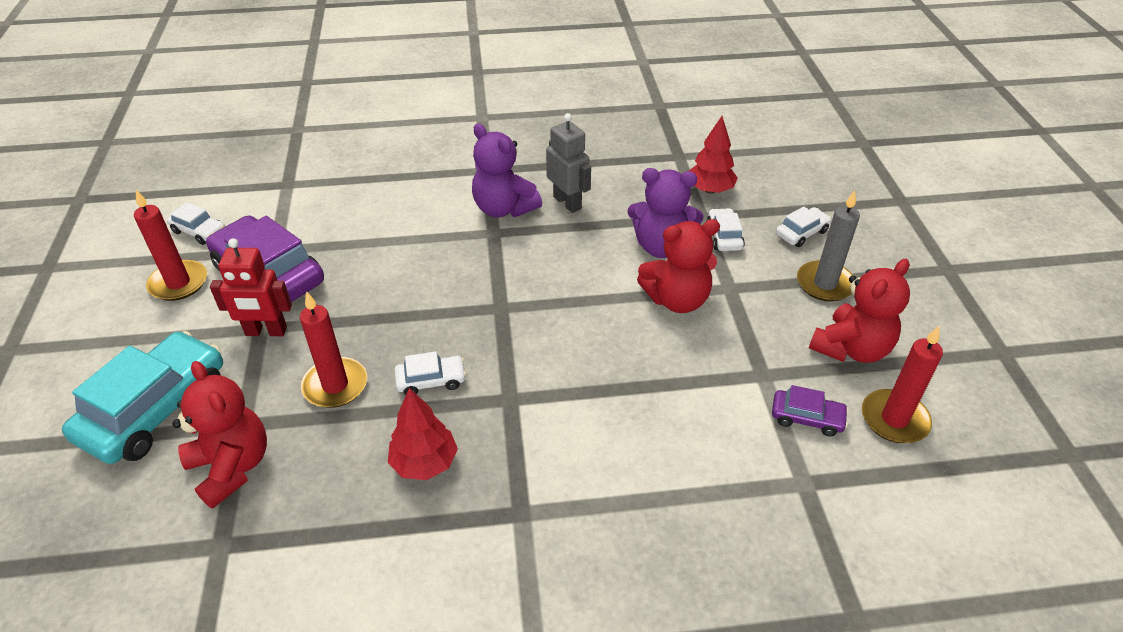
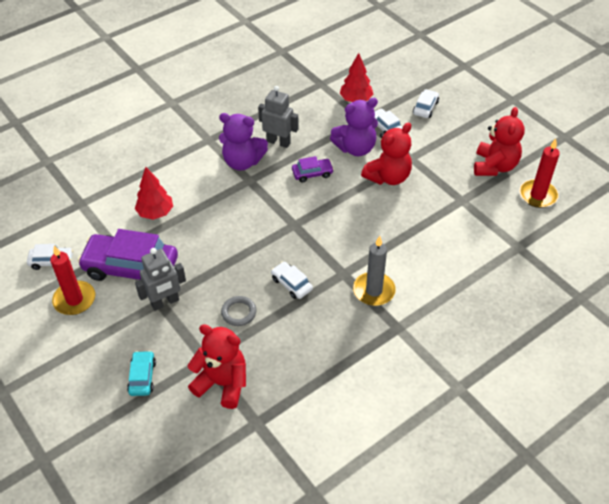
camera: 30 degrees left, 5 degrees up
turquoise car [62,331,223,464] -> turquoise car [127,351,156,396], size x0.47
red robot [210,238,292,336] -> grey robot [135,248,186,311]
red candle [300,291,367,408] -> grey ring [221,296,257,326]
red tree [388,388,458,480] -> red tree moved to [135,167,173,220]
white car [394,351,466,395] -> white car turned 90 degrees counterclockwise [271,262,313,299]
purple car [772,385,849,437] -> purple car moved to [292,156,334,183]
grey candle [797,190,860,302] -> grey candle moved to [353,236,396,306]

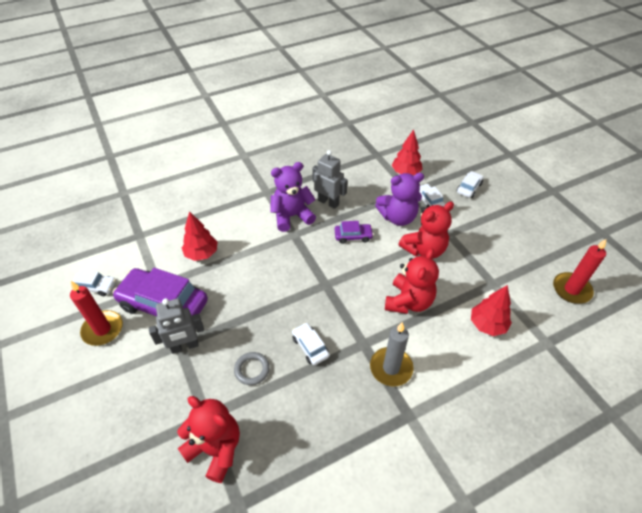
camera: 10 degrees right, 0 degrees up
turquoise car [127,351,156,396] -> none
purple teddy bear [219,113,268,171] -> purple teddy bear turned 135 degrees clockwise [270,162,316,232]
red teddy bear [474,107,525,176] -> red teddy bear moved to [385,248,439,314]
none -> red tree [471,285,512,336]

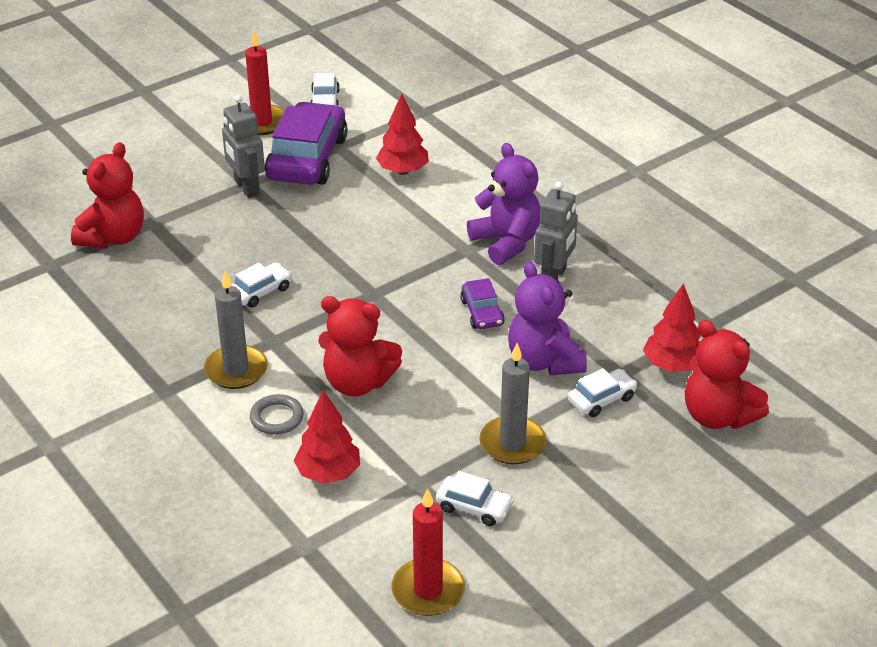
camera: 80 degrees right, 10 degrees down
grey ring [234,352,270,385] -> grey ring moved to [250,394,304,435]
red teddy bear [398,201,454,259] -> red teddy bear moved to [685,320,769,429]
white car [457,171,484,198] -> white car moved to [436,471,514,526]
none -> grey candle [479,343,546,464]

